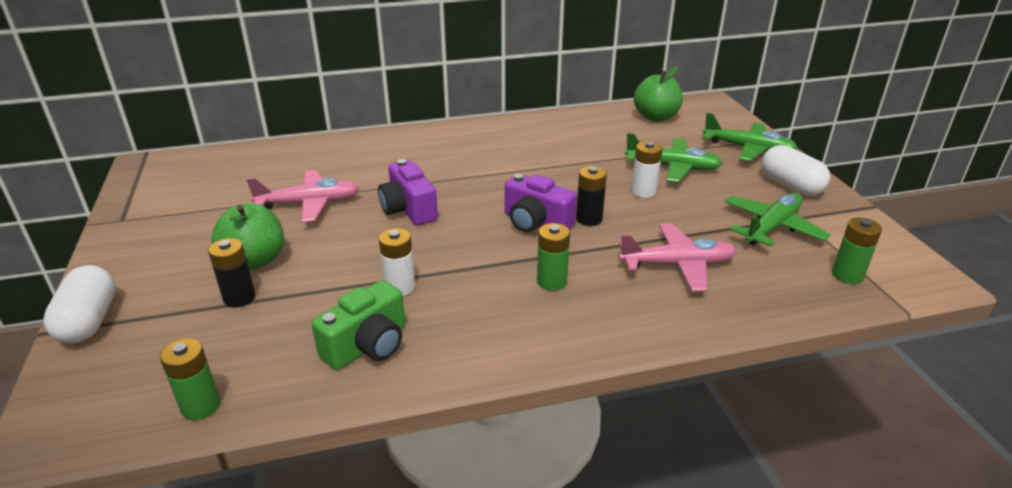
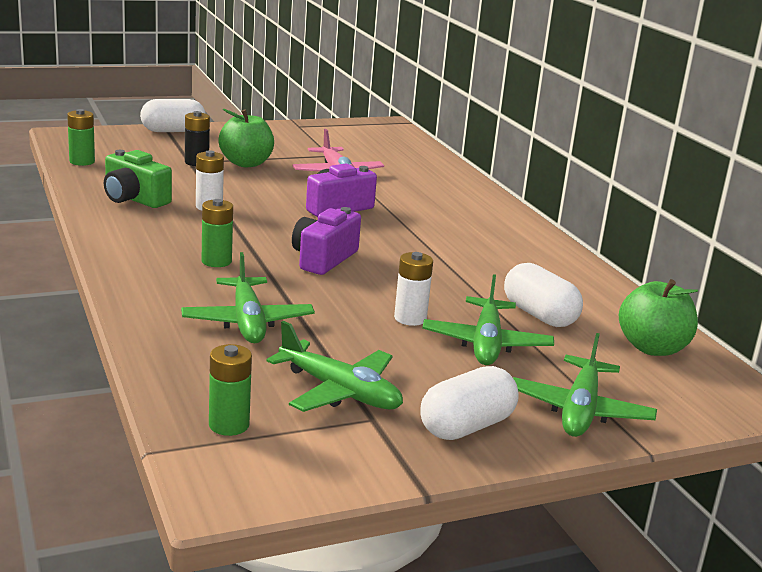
camera: 80 degrees right, 10 degrees down
black battery [576,166,607,226] -> none
pink plane [619,223,736,292] -> green plane [181,252,315,343]
none -> white capsule [504,263,583,327]

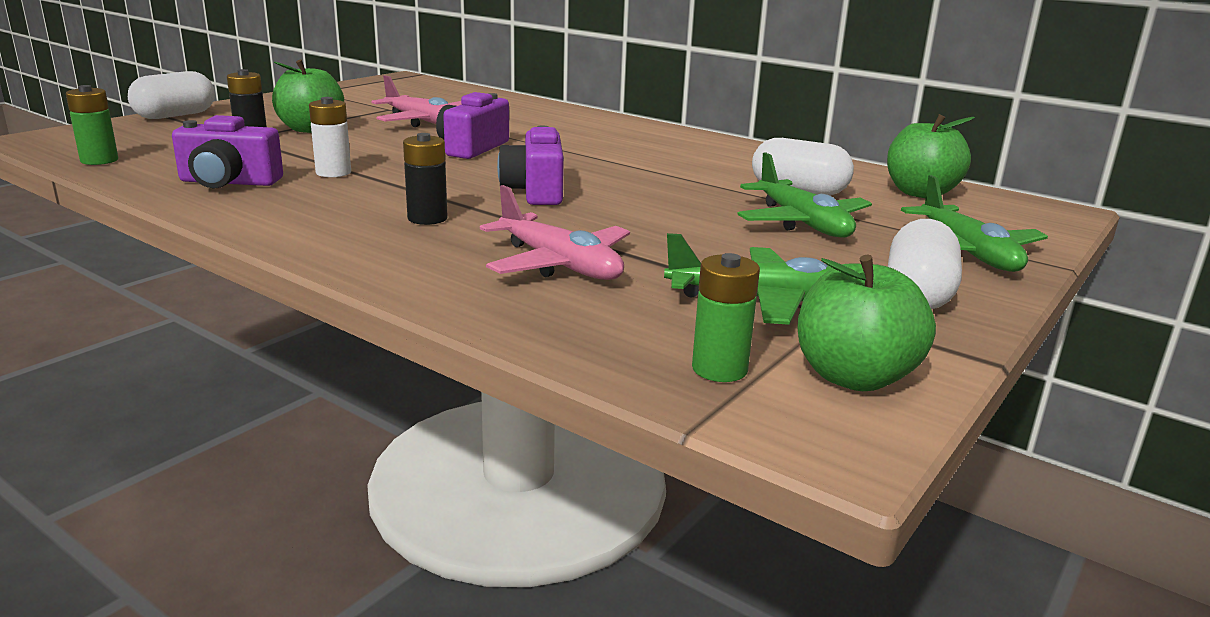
camera: 30 degrees left, 0 degrees up
green camera [104,150,172,208] -> purple camera [172,115,283,188]
green plane [181,252,315,343] -> pink plane [480,185,630,280]
green battery [202,199,233,267] -> black battery [403,133,448,225]
white battery [394,252,433,326] -> none
none -> green apple [797,255,936,391]

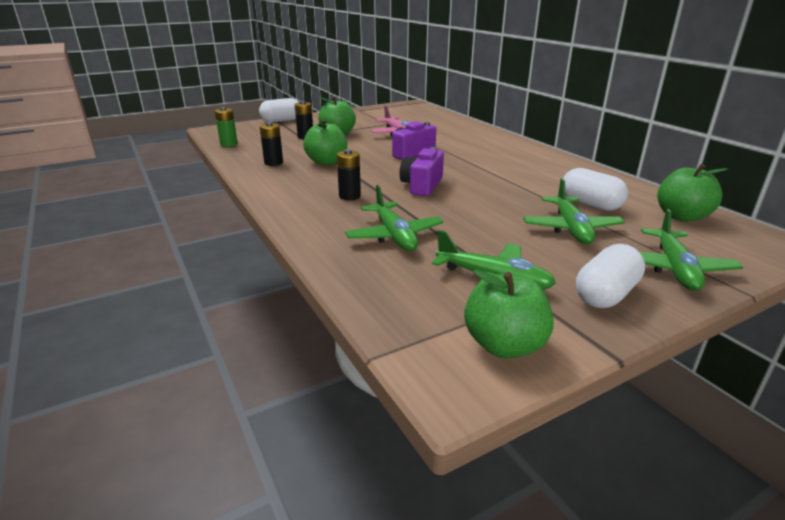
camera: 25 degrees right, 5 degrees up
purple camera [172,115,283,188] -> black battery [260,122,283,166]
white battery [309,97,351,177] -> green apple [303,119,347,165]
pink plane [480,185,630,280] -> green plane [345,185,444,251]
green battery [692,253,760,382] -> none

